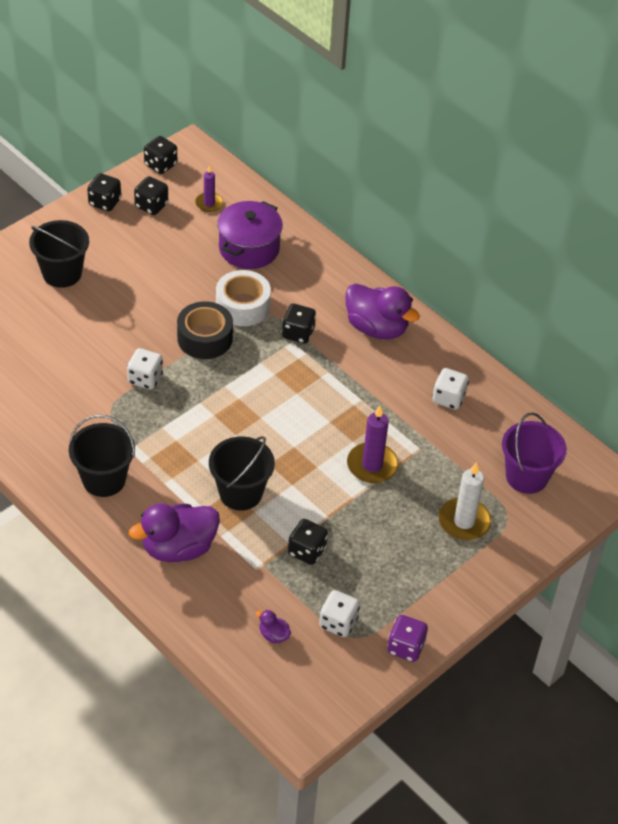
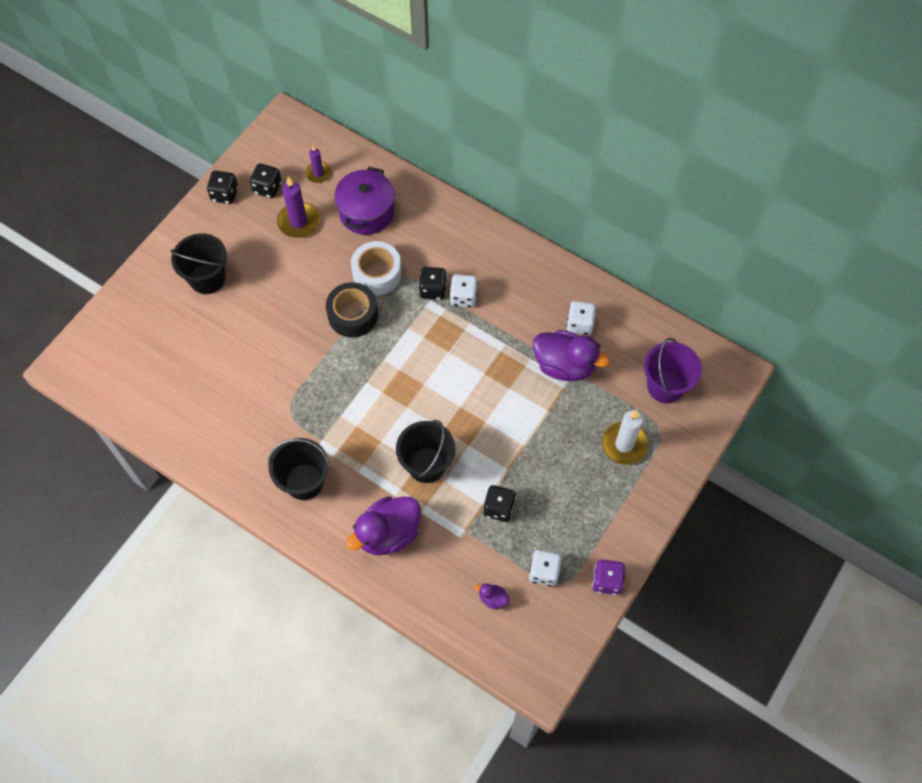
camera: 10 degrees left, 15 degrees up
white dice [127,348,163,390] -> white dice moved to [450,274,478,308]
black dice [144,136,177,174] -> none
purple duck [345,283,420,339] -> purple duck moved to [533,330,610,381]
purple candle [347,405,399,483] -> purple candle moved to [277,176,320,238]

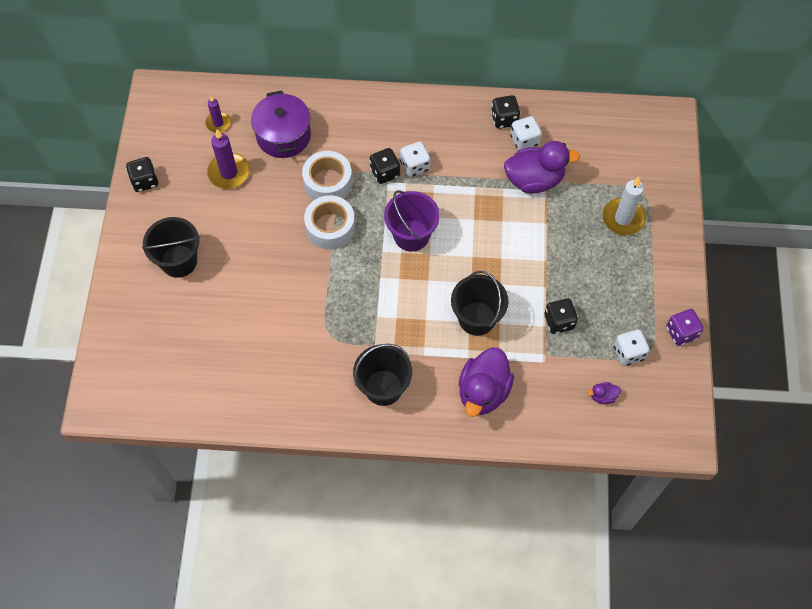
camera: 30 degrees left, 0 degrees up
black dice [250,163,282,198] -> black dice moved to [491,95,520,129]
black tape [326,282,378,337] -> white tape [304,195,355,250]
purple bucket [644,338,702,403] -> purple bucket moved to [384,190,440,252]

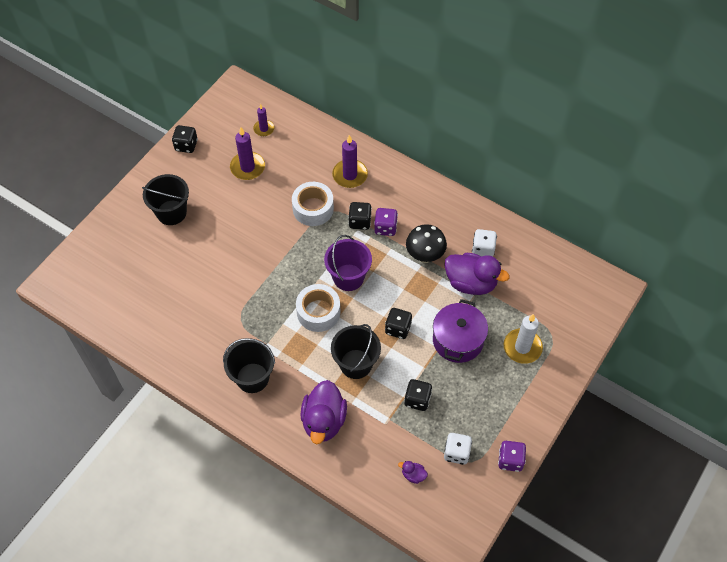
camera: 30 degrees right, 5 degrees down
purple pot [251,90,311,158] -> purple pot moved to [433,299,488,363]
white tape [304,195,355,250] -> white tape moved to [296,284,341,332]
white dice [400,142,431,177] -> purple dice [374,208,398,236]
purple duck [459,348,514,417] -> purple duck turned 45 degrees counterclockwise [300,380,347,444]
black dice [491,95,520,129] -> black dice moved to [385,308,412,339]
none -> purple candle [332,135,368,188]
none -> black mushroom [406,224,447,263]

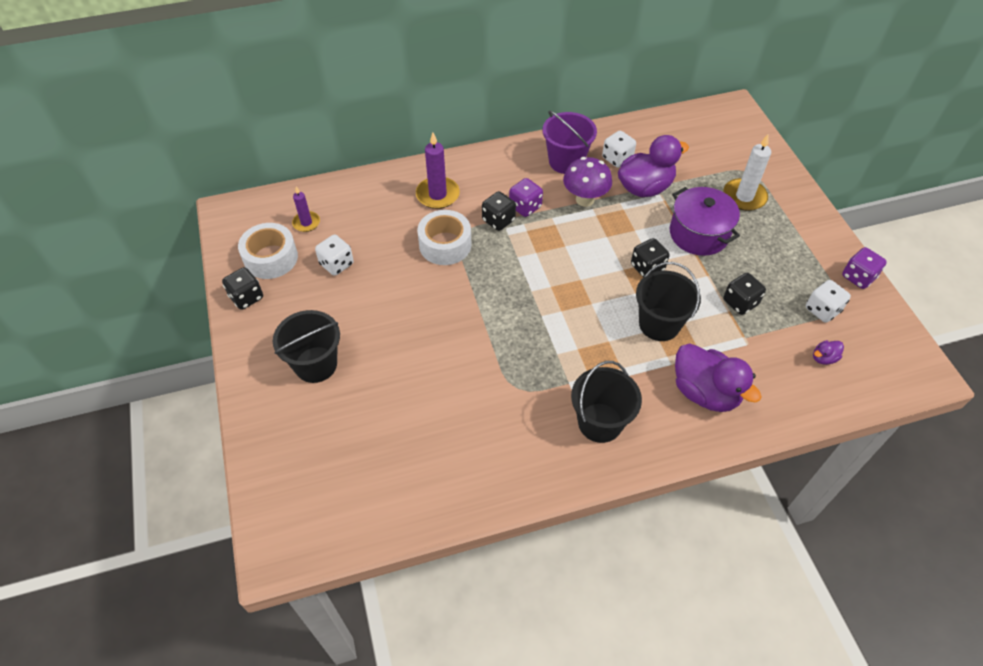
camera: 50 degrees left, 5 degrees down
purple candle [230,127,265,180] -> white dice [315,235,354,276]
white tape [296,284,341,332] -> white tape moved to [238,223,298,279]
purple bucket [324,235,372,291] -> purple bucket moved to [543,110,597,174]
black mushroom [406,224,447,263] -> purple mushroom [563,157,612,207]

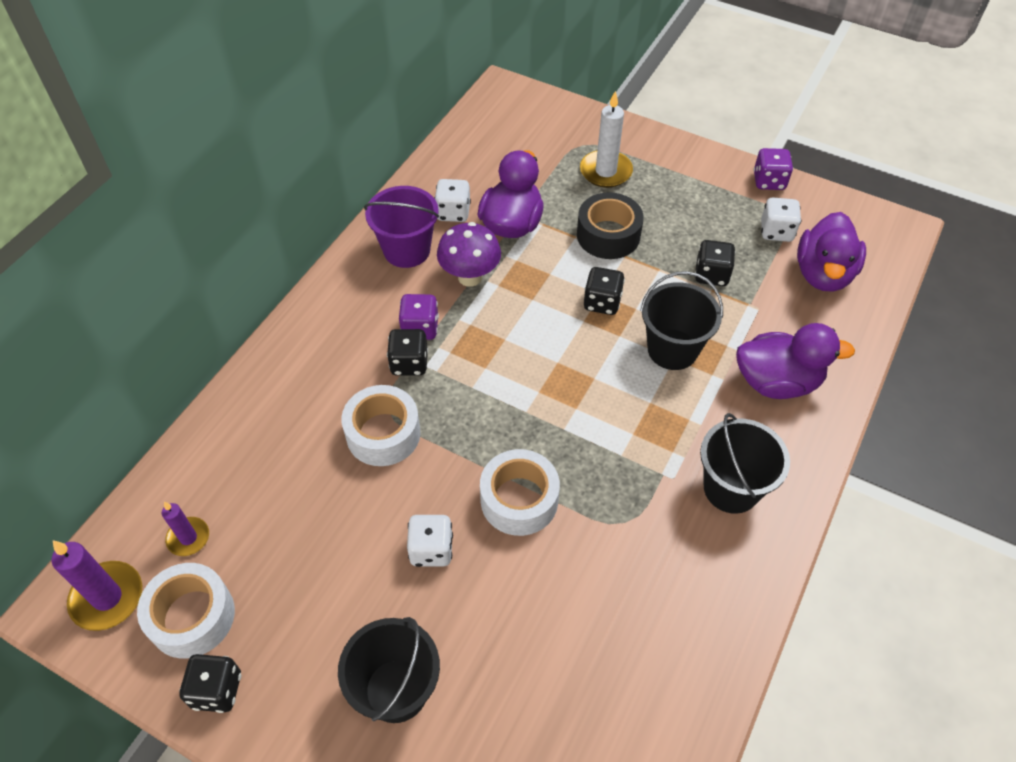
camera: 45 degrees left, 0 degrees up
white dice [315,235,354,276] -> white dice moved to [407,515,453,567]
purple candle [416,133,460,209] -> purple candle moved to [51,540,142,631]
purple pot [670,187,740,256] -> black tape [577,192,644,259]
purple duck [813,340,844,365] -> purple duck [797,212,866,292], size x2.35
none -> white tape [480,449,560,536]

